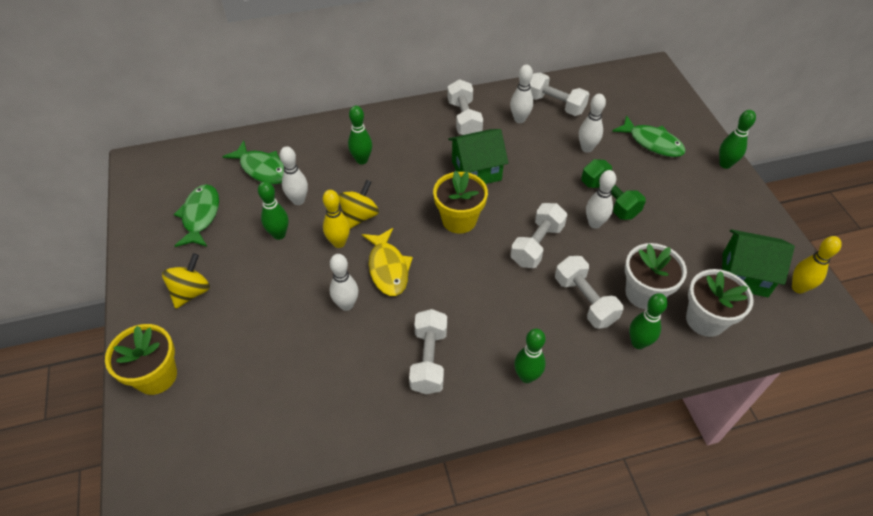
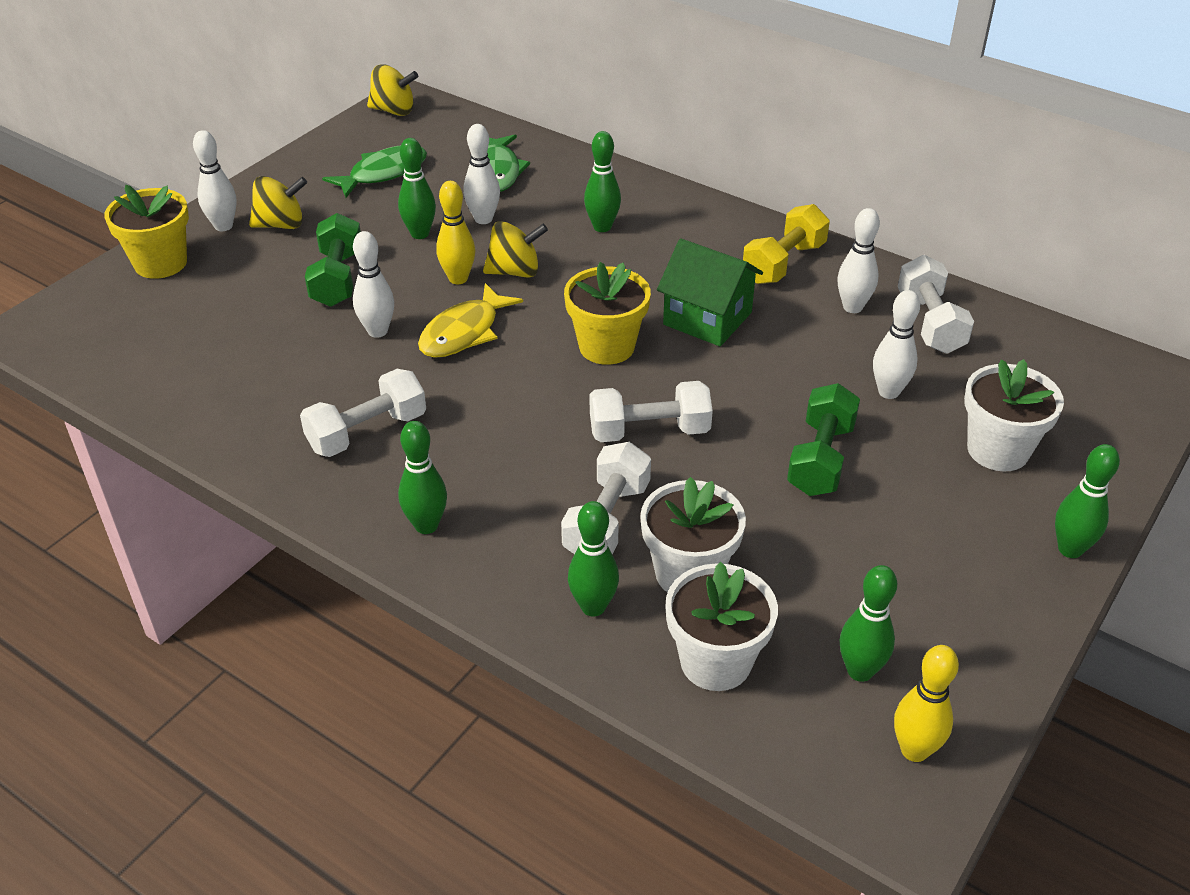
camera: 50 degrees right, 10 degrees down
white dumbbell [447,79,483,135] -> yellow dumbbell [743,204,830,284]
white bowling pin [586,170,616,229] -> white bowling pin moved to [193,130,237,231]
green fish [612,115,686,157] -> white flower pot [964,359,1064,471]
green house [722,229,795,297] -> green bowling pin [840,565,897,682]
none -> green dumbbell [305,213,361,307]
none -> yellow spinning top [367,64,418,116]

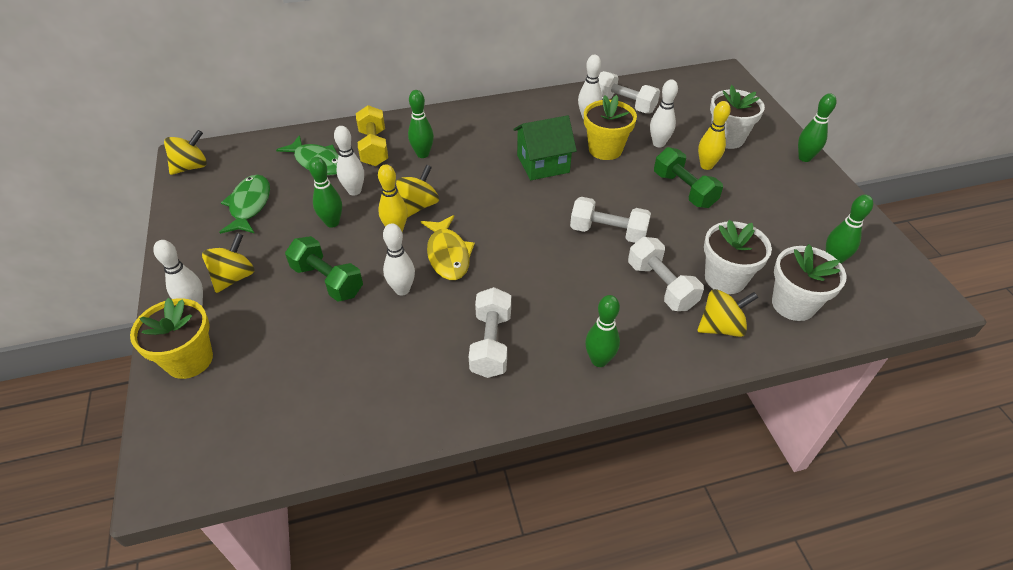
camera: 50 degrees left, 5 degrees up
yellow flower pot [564,262,651,365] -> yellow flower pot moved to [584,95,637,160]
green bowling pin [568,501,619,617] -> yellow spinning top [697,289,759,337]
white dumbbell [590,381,713,442] -> white dumbbell turned 75 degrees clockwise [570,197,651,243]
yellow dumbbell [743,204,830,284] -> yellow dumbbell moved to [356,105,388,166]
yellow bowling pin [894,645,959,762] -> yellow bowling pin moved to [698,101,731,170]

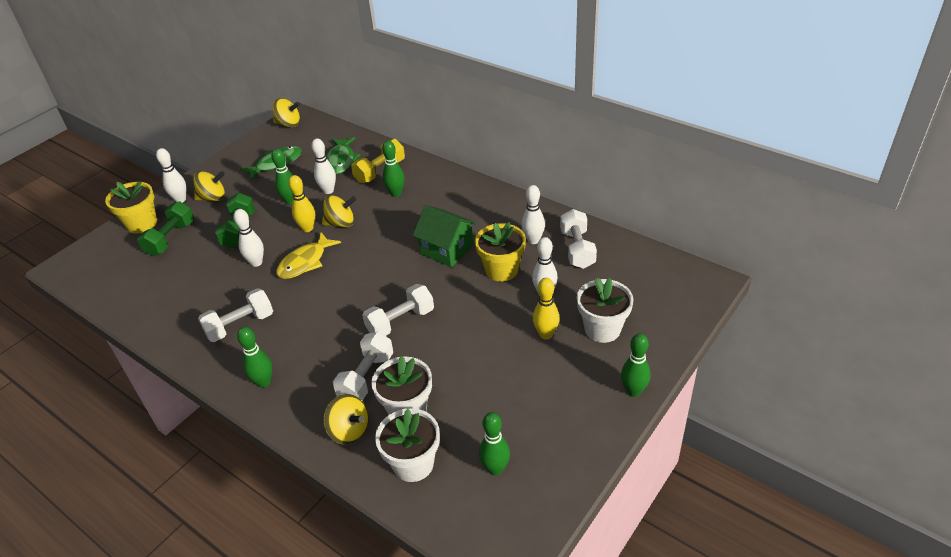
camera: 55 degrees right, 5 degrees down
white dumbbell [570,197,651,243] -> white dumbbell turned 75 degrees clockwise [362,284,434,336]
green dumbbell [654,147,723,208] -> green dumbbell moved to [137,201,194,256]

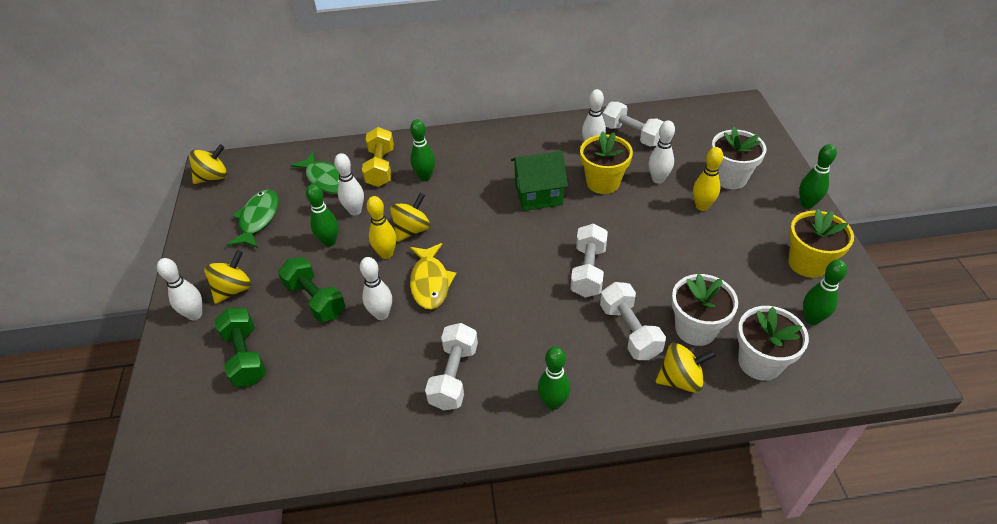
camera: 45 degrees left, 5 degrees up
yellow flower pot [105,181,157,234] -> yellow flower pot moved to [788,209,854,278]

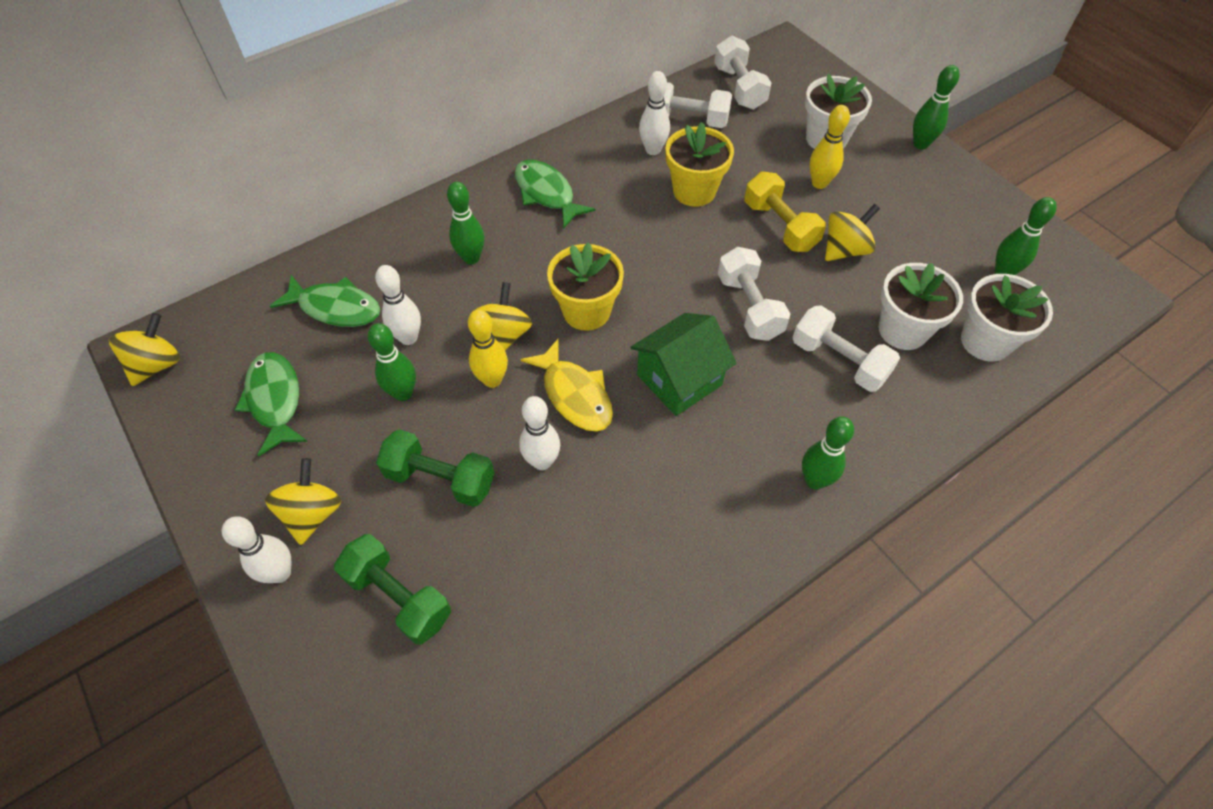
camera: 30 degrees left, 10 degrees up
yellow dumbbell [362,127,394,187] -> yellow dumbbell moved to [745,172,826,252]
white dumbbell [425,323,478,410] -> white dumbbell moved to [714,36,771,109]
green house [511,151,568,211] -> green house moved to [630,313,737,416]
white bowling pin [649,120,675,184] -> none
yellow spinning top [656,343,716,393] -> yellow spinning top moved to [825,204,880,261]
yellow flower pot [788,209,854,278] -> yellow flower pot moved to [547,243,624,331]
none -> green fish [514,160,595,228]

